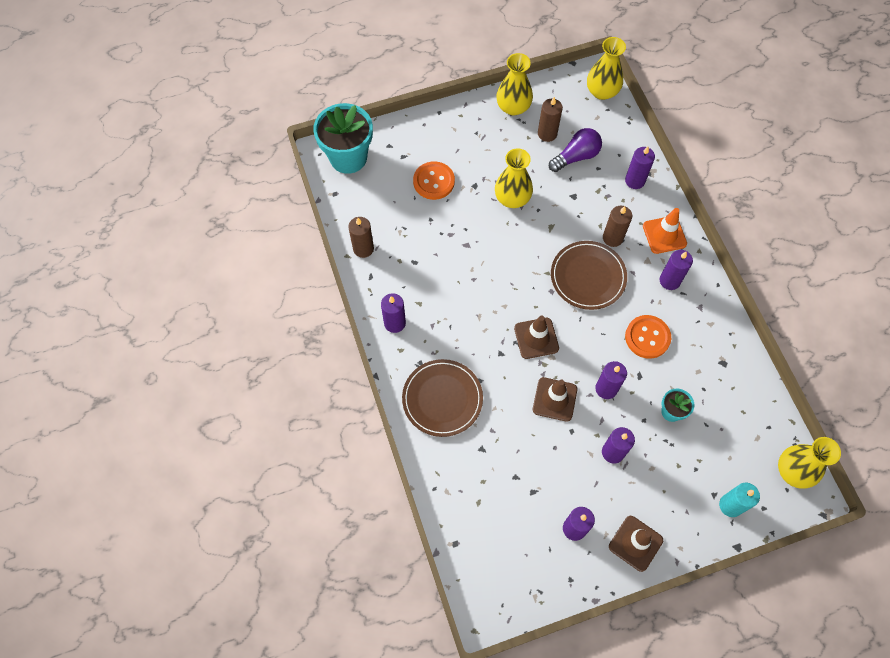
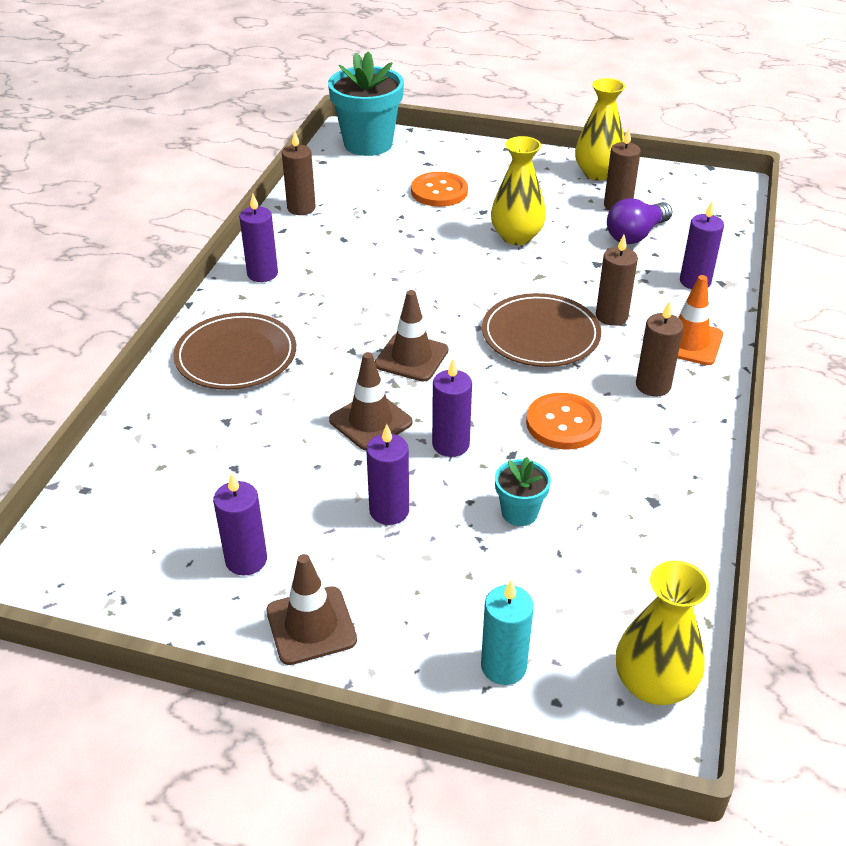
camera: 35 degrees right, 25 degrees down
purple light bulb [549,128,602,172] -> purple light bulb turned 135 degrees clockwise [607,198,673,244]
yellow vase [587,37,626,100] -> none
purple candle [660,250,693,290] -> brown candle [636,301,684,397]

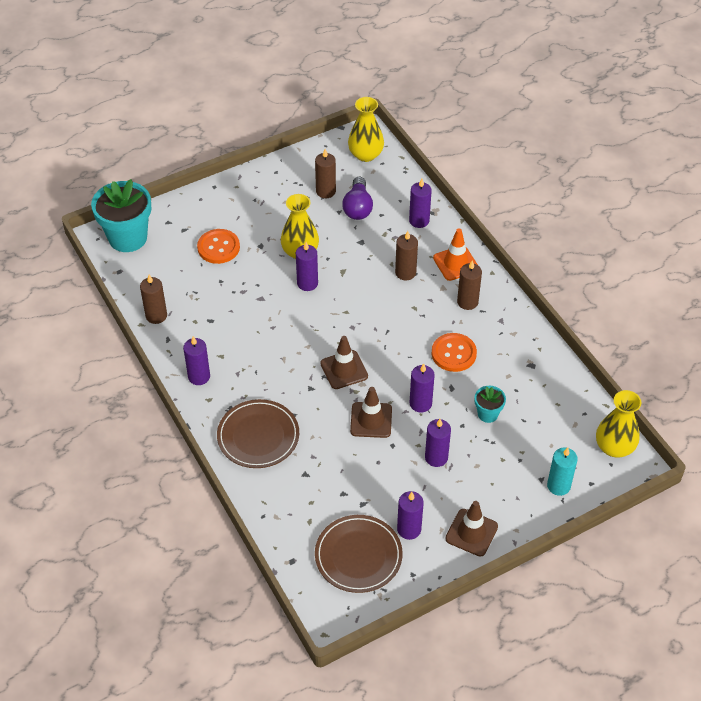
camera: 45 degrees left, 10 degrees up
brown plate [482,293,601,367] -> brown plate moved to [315,515,403,593]
yellow vase [575,78,625,180] -> yellow vase moved to [348,97,384,162]
none -> purple candle [296,242,318,291]

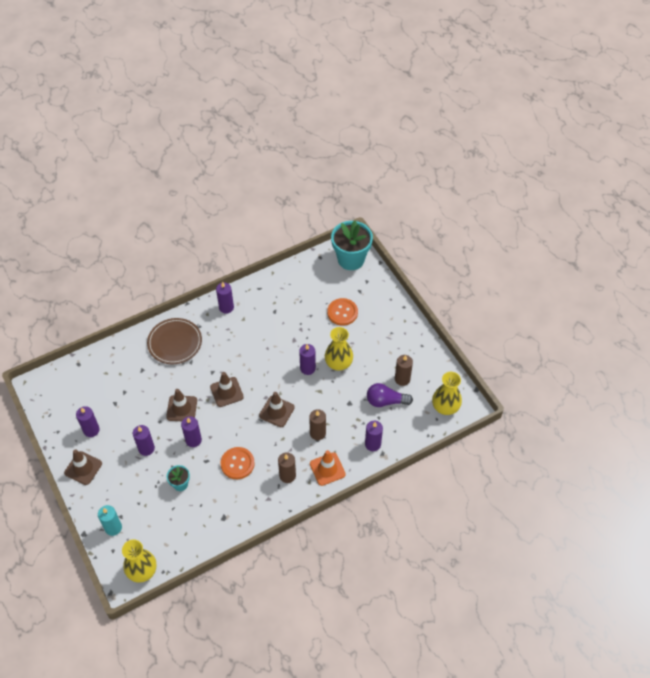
camera: 90 degrees right, 5 degrees up
brown candle [140,275,167,324] -> none
brown plate [315,515,403,593] -> none
none -> brown traffic cone [259,392,295,427]

